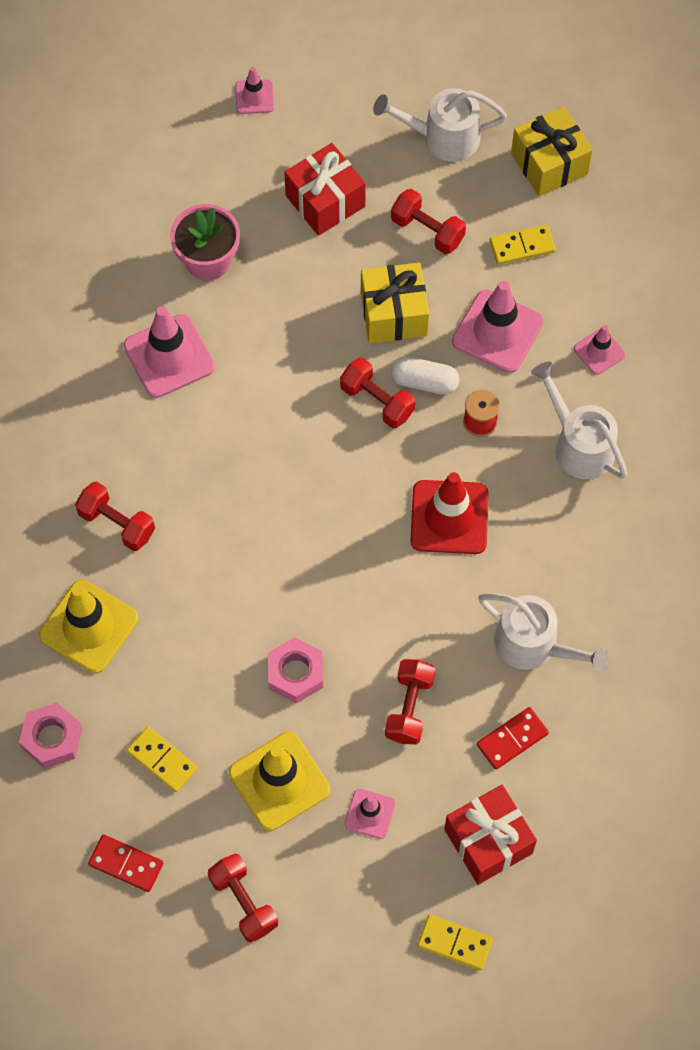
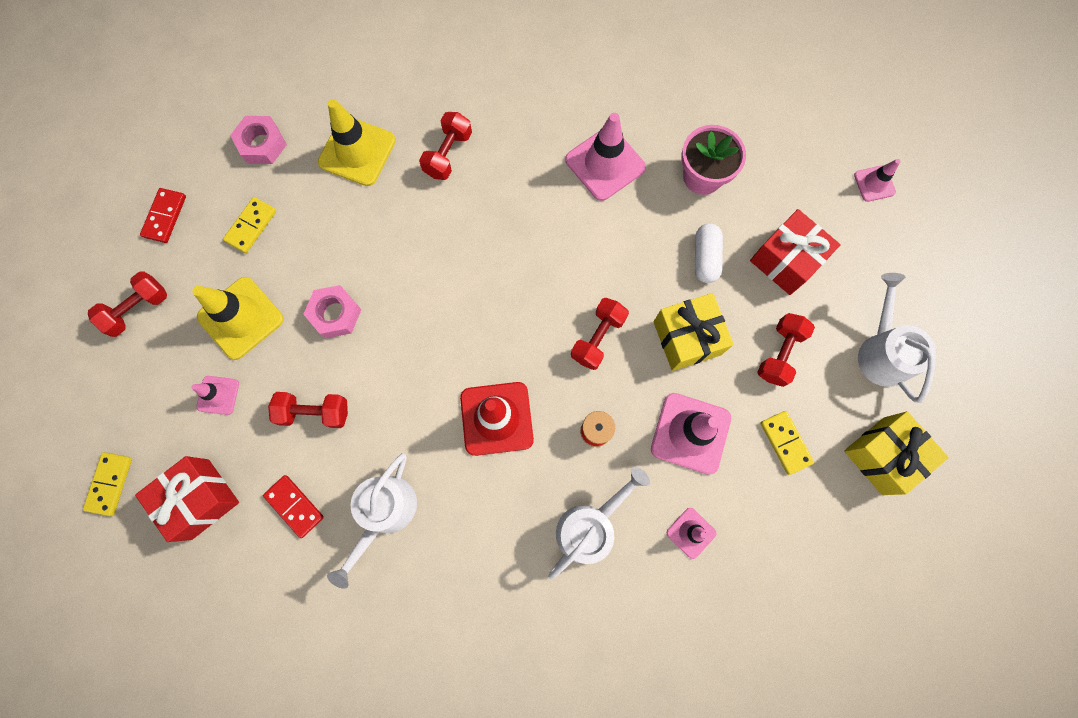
camera: 80 degrees right, 10 degrees up
white capsule [390,356,459,395] -> white capsule moved to [695,223,723,283]

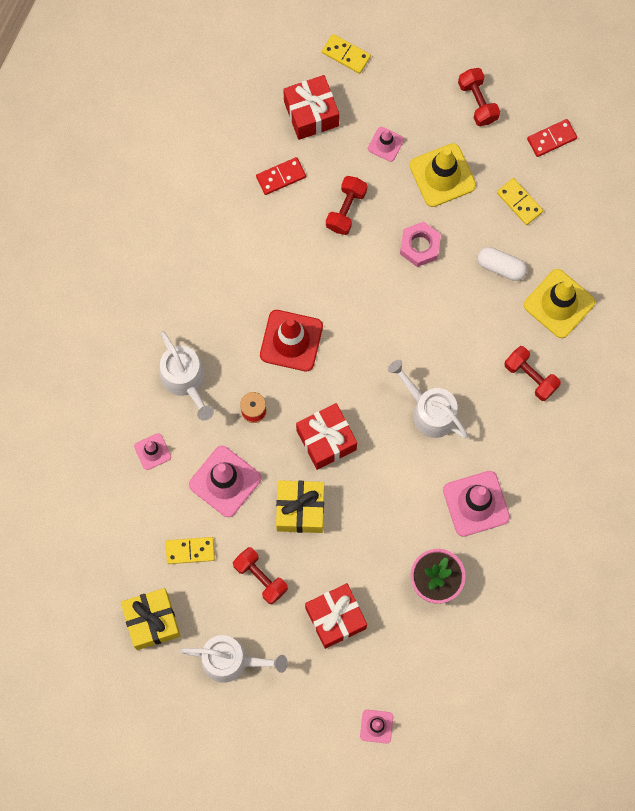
camera: 110 degrees right, 0 degrees up
red domino [140,188,186,243] -> red domino turned 60 degrees counterclockwise [527,119,577,157]
pink nut [230,116,287,164] -> none
white watering can [327,453,417,589] -> white watering can moved to [388,360,469,439]
red dumbbell [571,298,629,370] -> red gift [296,403,357,470]
white capsule [695,223,723,283] -> white capsule moved to [478,247,527,281]

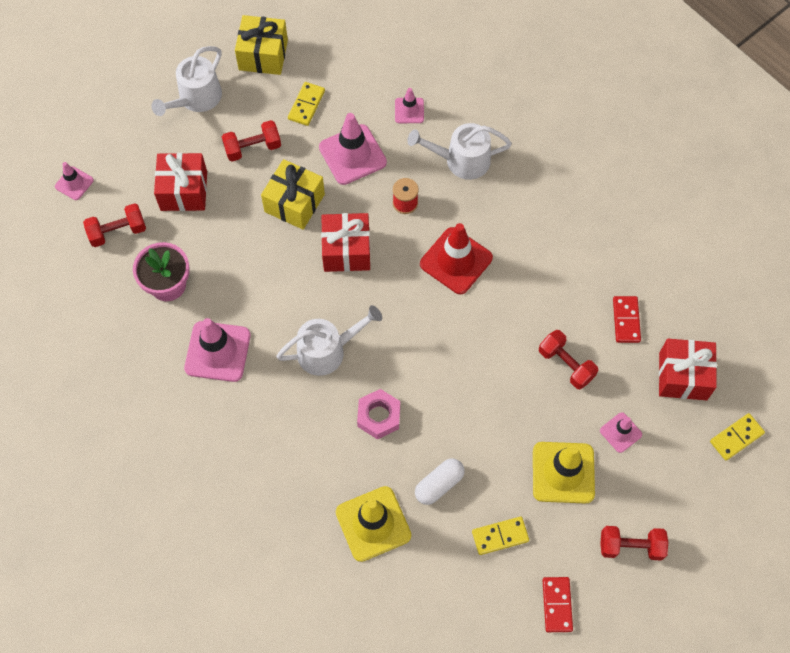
camera: 115 degrees right, 10 degrees down
pink nut [400,221,441,267] -> pink nut moved to [357,389,400,440]
red dumbbell [504,346,561,401] -> red dumbbell moved to [83,203,146,247]

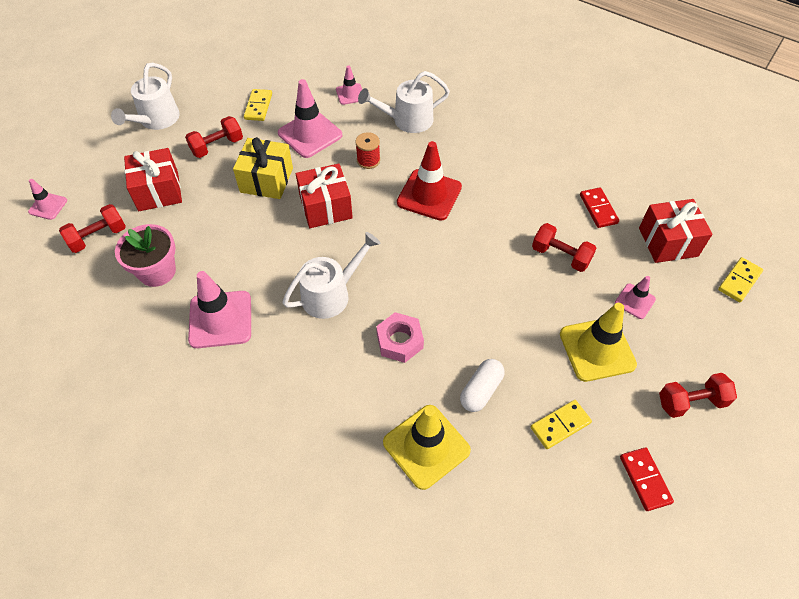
camera: 15 degrees left, 10 degrees down
yellow gift [235,15,288,75] -> none

